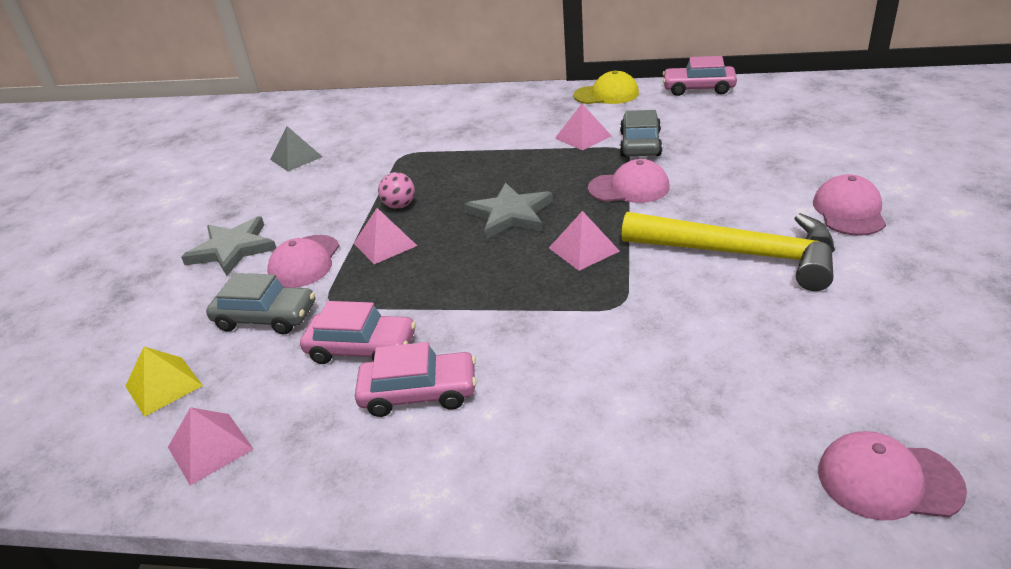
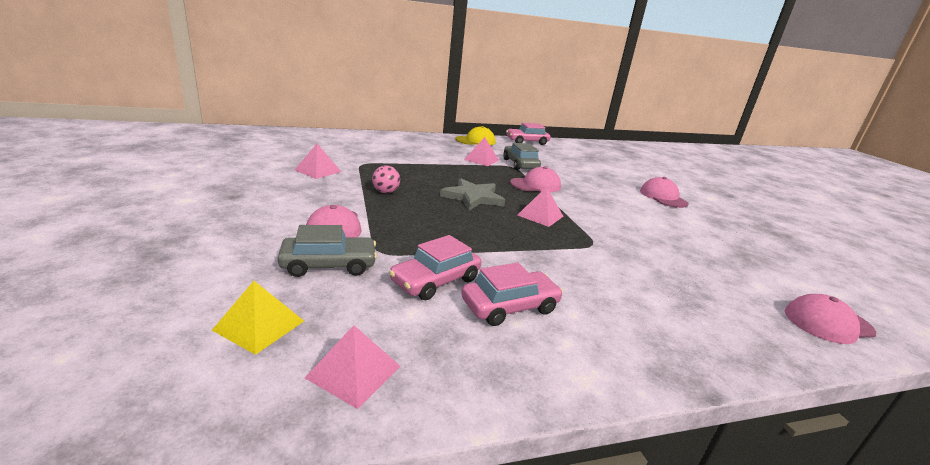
camera: 30 degrees left, 10 degrees down
grey star [181,216,276,276] -> none
grey pyramid [270,126,323,171] -> none
pink car [300,301,416,364] -> pink car turned 150 degrees clockwise [389,235,481,300]
pink pyramid [354,208,417,264] -> pink pyramid moved to [295,144,341,179]
yellow hammer [621,212,835,291] -> none

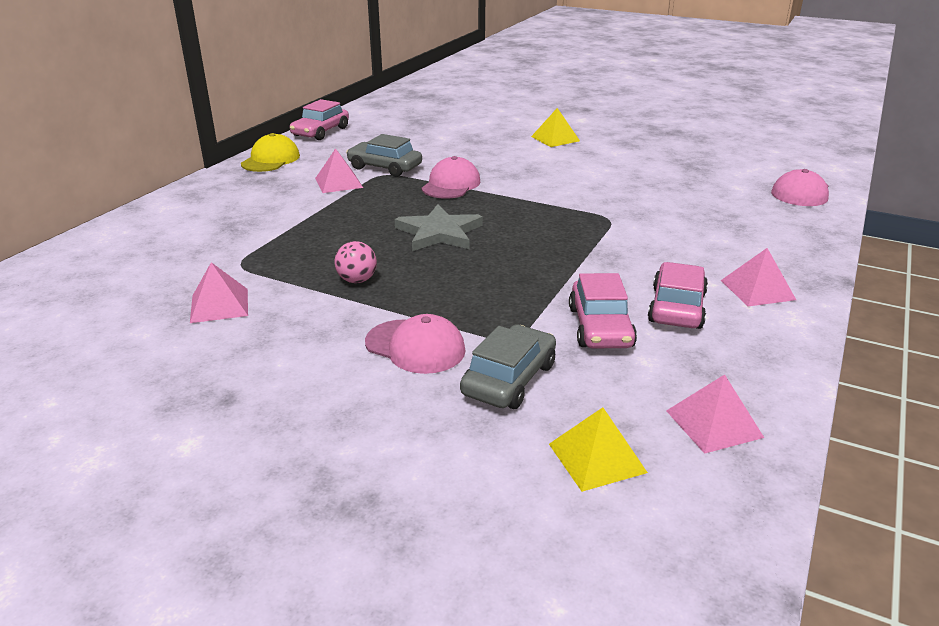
camera: 45 degrees left, 5 degrees up
pink pyramid [517,187,564,227] -> pink pyramid moved to [720,248,796,306]
pink cap [640,177,689,208] -> yellow pyramid [531,108,580,147]

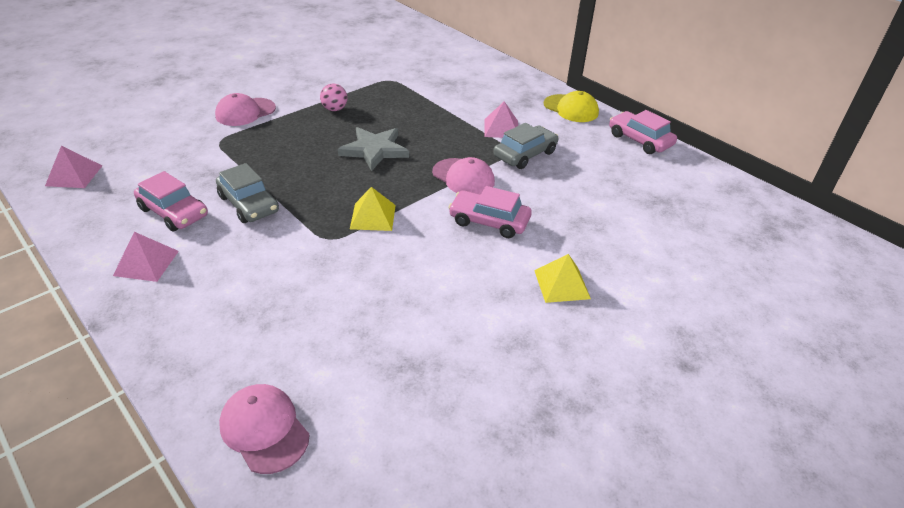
camera: 110 degrees right, 10 degrees up
pink pyramid [190,262,248,323] -> none
grey car [460,325,556,409] -> grey car moved to [216,163,279,223]
yellow pyramid [549,407,648,492] -> yellow pyramid moved to [350,187,396,231]
pink car [569,273,637,348] -> pink car moved to [448,186,532,238]

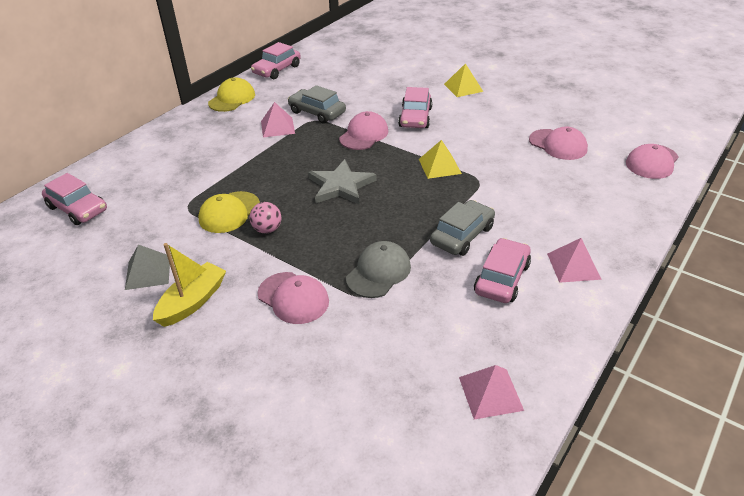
camera: 100 degrees left, 0 degrees up
none -> pink car [42,173,107,225]
none -> grey pyramid [125,245,170,290]
none -> yellow boat [153,243,226,327]
none -> yellow cap [198,191,260,233]
none -> grey cap [346,241,411,298]
none -> pink cap [529,127,588,160]

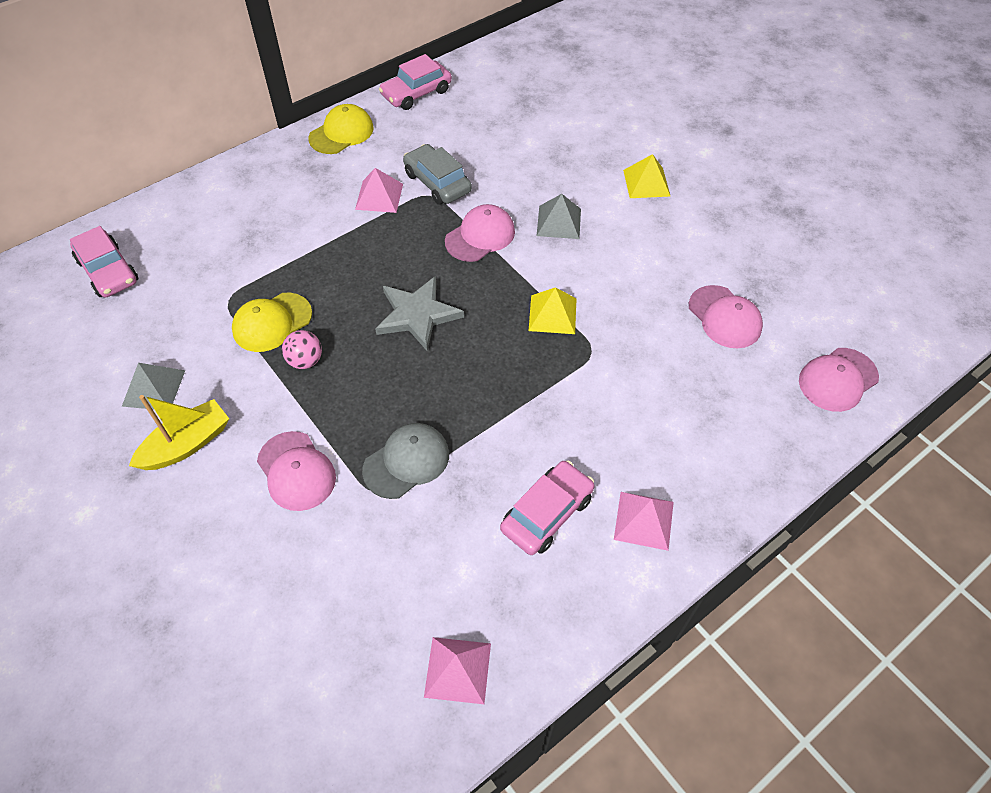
camera: 15 degrees right, 15 degrees up
pink car [398,87,432,128] -> grey pyramid [537,194,581,239]
grey car [430,200,495,256] -> none

